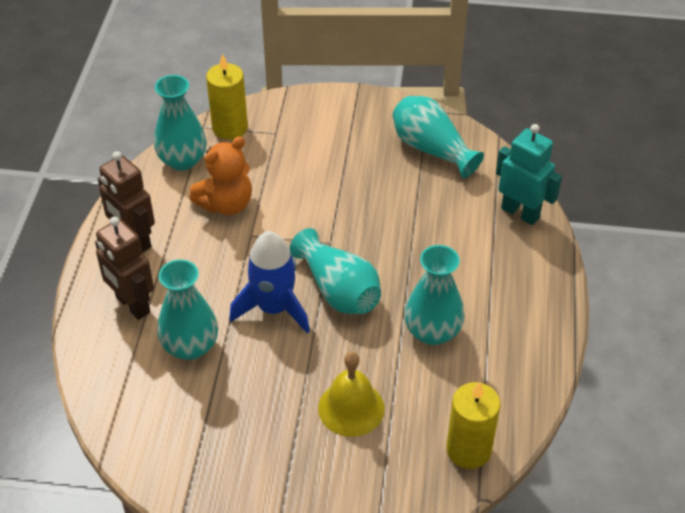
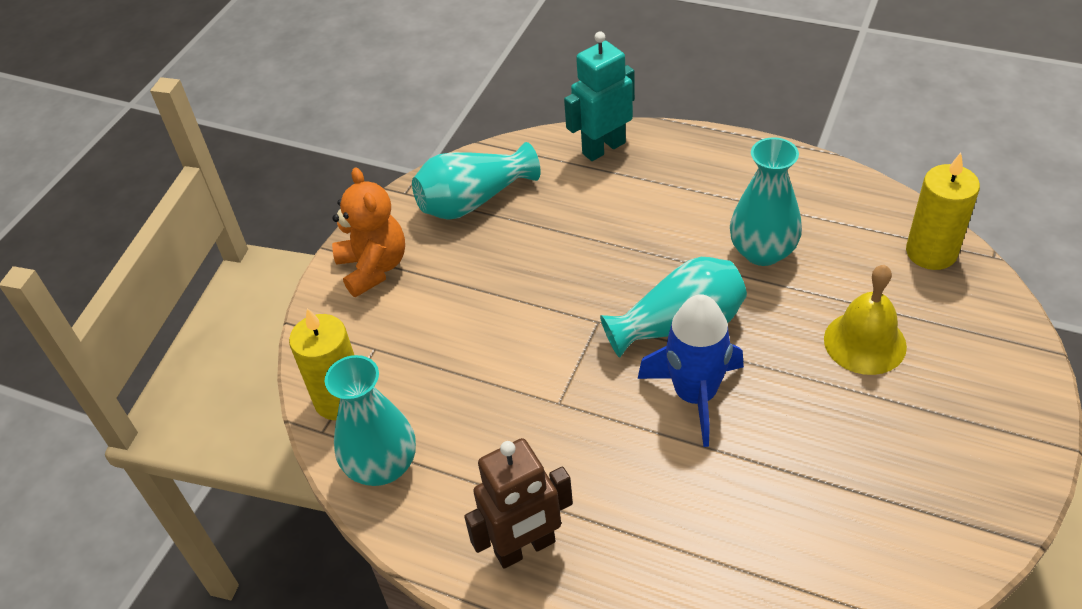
camera: 70 degrees left, 0 degrees up
brown robot [95,217,154,320] -> none
turquoise vase [157,259,218,360] -> none
orange teddy bear [189,136,252,215] -> orange teddy bear moved to [332,167,405,297]

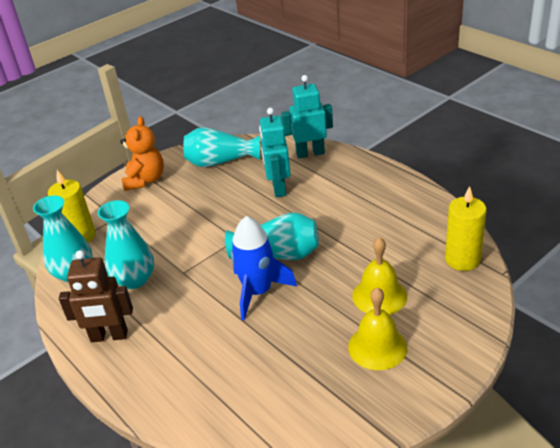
camera: 25 degrees right, 10 degrees down
turquoise vase [730,137,802,266] -> turquoise vase moved to [98,200,154,289]
none -> turquoise robot [259,108,291,197]
none -> yellow bell [348,287,407,370]

